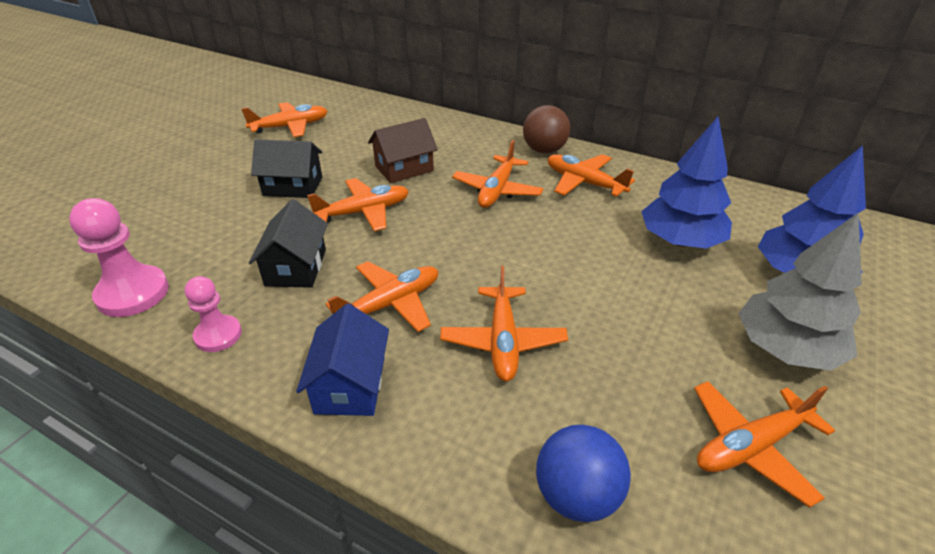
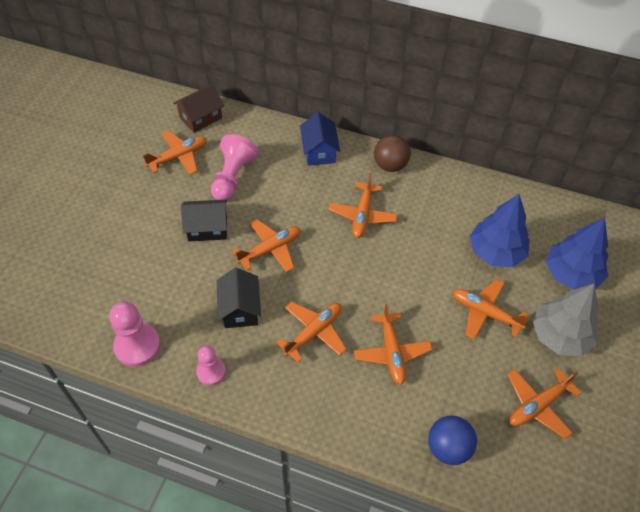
camera: 10 degrees left, 15 degrees up
blue house [296,304,389,416] -> blue house moved to [300,112,340,165]
brown house [368,118,438,183] -> brown house moved to [173,84,224,133]
orange plane [548,154,635,197] -> orange plane moved to [452,279,530,340]
none -> pink pawn [211,134,258,200]

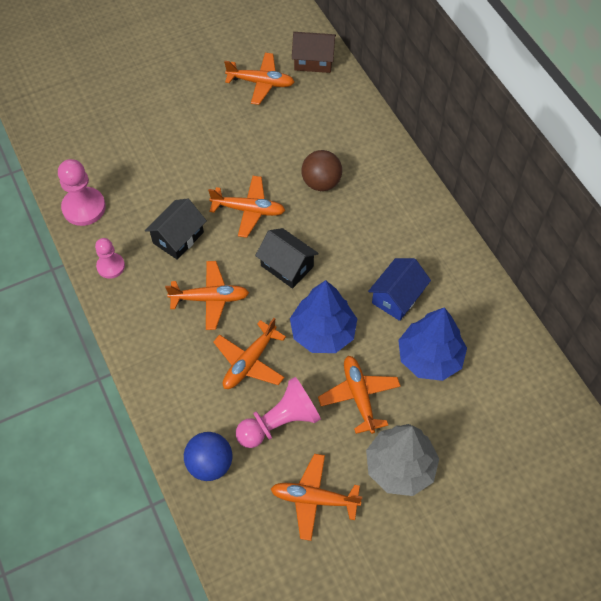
camera: 45 degrees right, 5 degrees up
black house [181,200,227,241] -> black house moved to [255,228,319,289]
pink pawn [211,134,258,200] -> pink pawn moved to [236,377,321,448]
blue house [300,112,340,165] -> blue house moved to [368,258,431,321]
orange plane [328,173,398,238] -> none
brown ball [374,135,411,172] -> brown ball moved to [301,150,342,191]
blue tree [546,217,609,290] -> blue tree moved to [290,280,357,353]

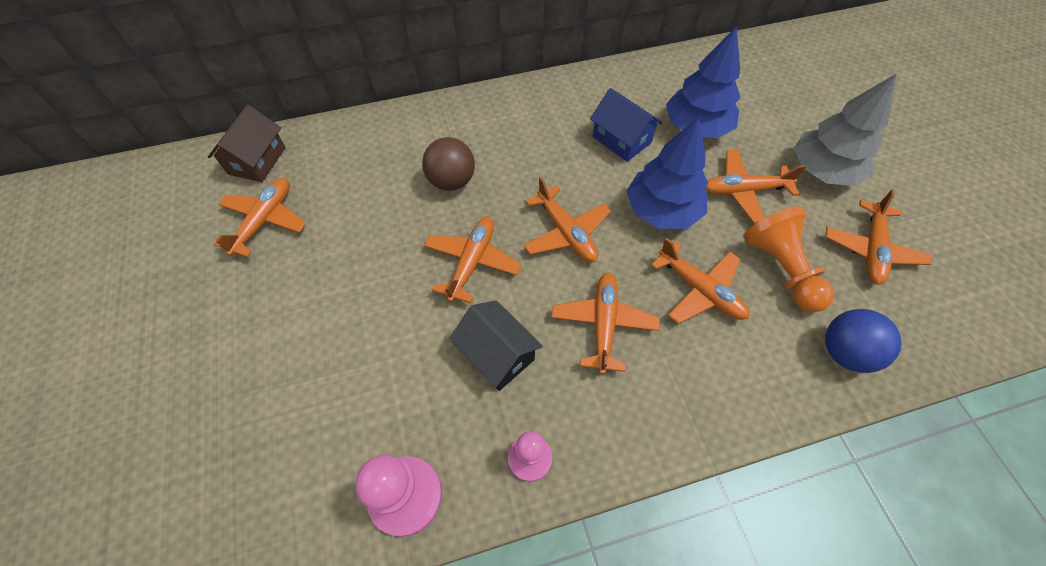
camera: 80 degrees left, 0 degrees up
pink pawn [236,377,321,448] -> orange pawn [743,206,834,312]
black house [255,228,319,289] -> orange plane [524,177,611,262]

